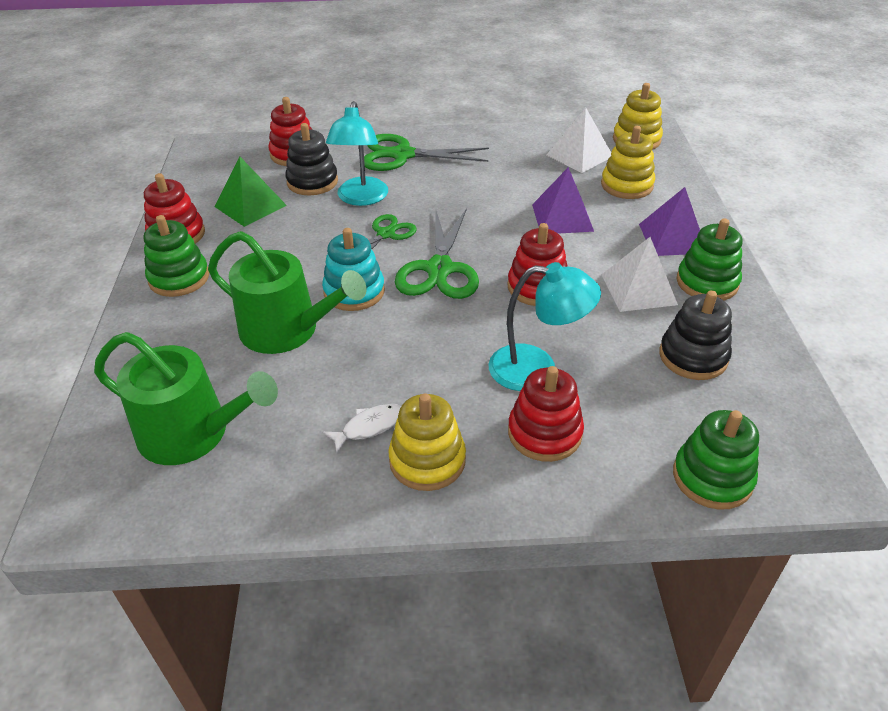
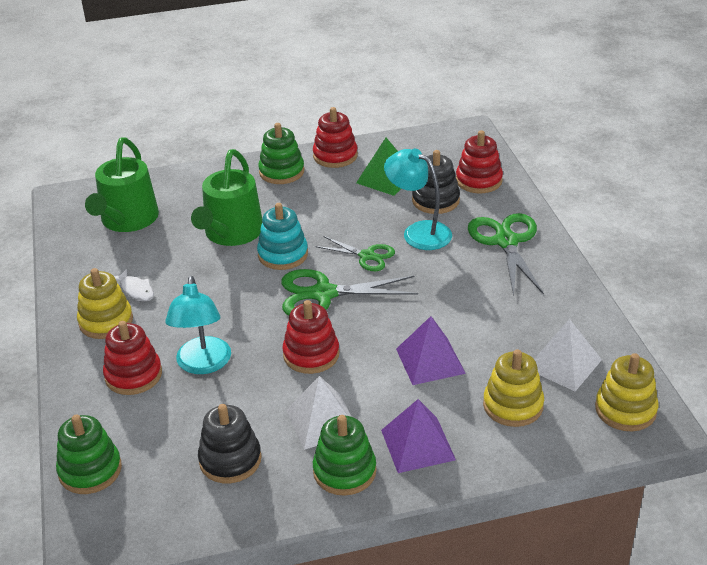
camera: 80 degrees right, 5 degrees down
turquoise lamp [326,101,388,206] -> turquoise lamp turned 45 degrees clockwise [384,149,452,250]

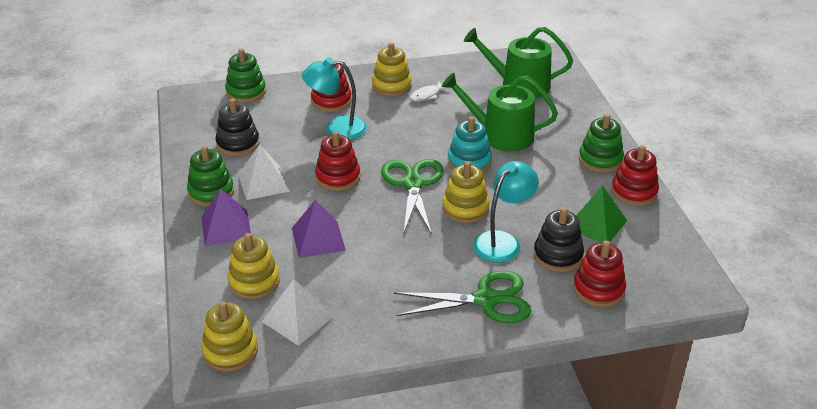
camera: 90 degrees right, 0 degrees up
green scissors [315,236,395,271] -> yellow stacking toy [442,161,489,223]

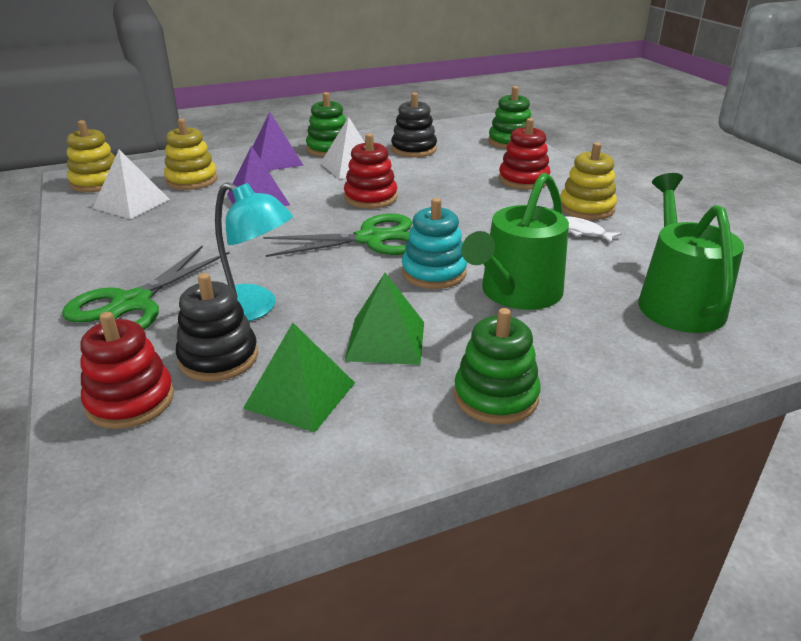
camera: 80 degrees right, 5 degrees down
turquoise lamp [302,58,367,140] -> none
green scissors [394,271,531,323] -> green scissors turned 45 degrees clockwise [62,246,229,330]
green watering can [442,73,558,151] -> green watering can turned 150 degrees counterclockwise [462,173,569,310]
yellow stacking toy [442,161,489,223] -> none
red stacking toy [611,145,659,206] -> none
none -> green pyramid [345,273,424,365]

